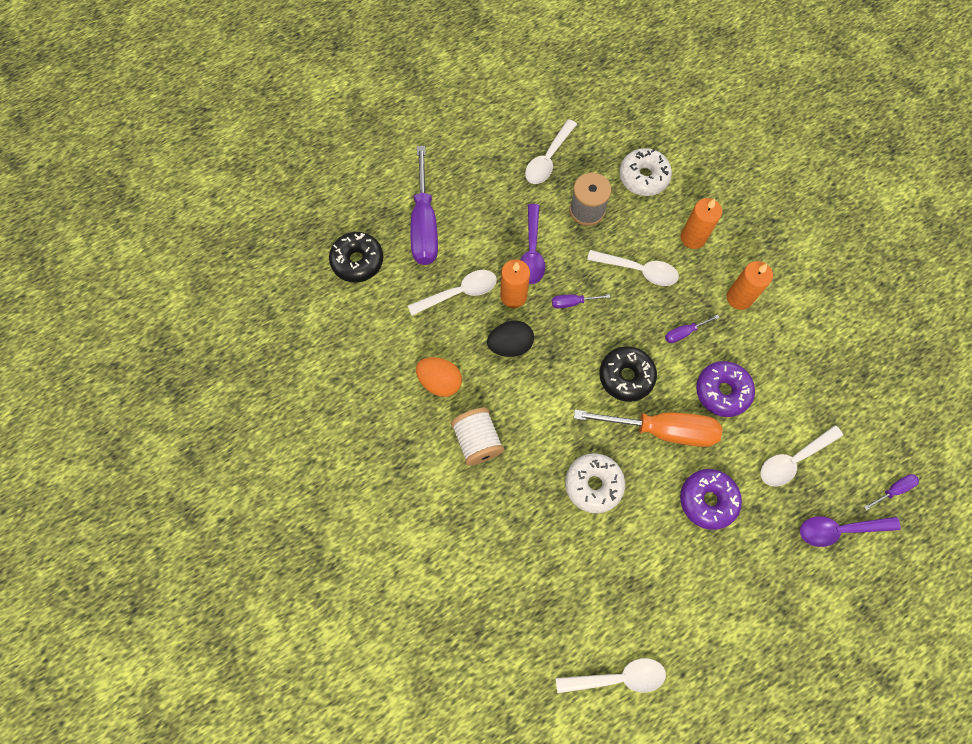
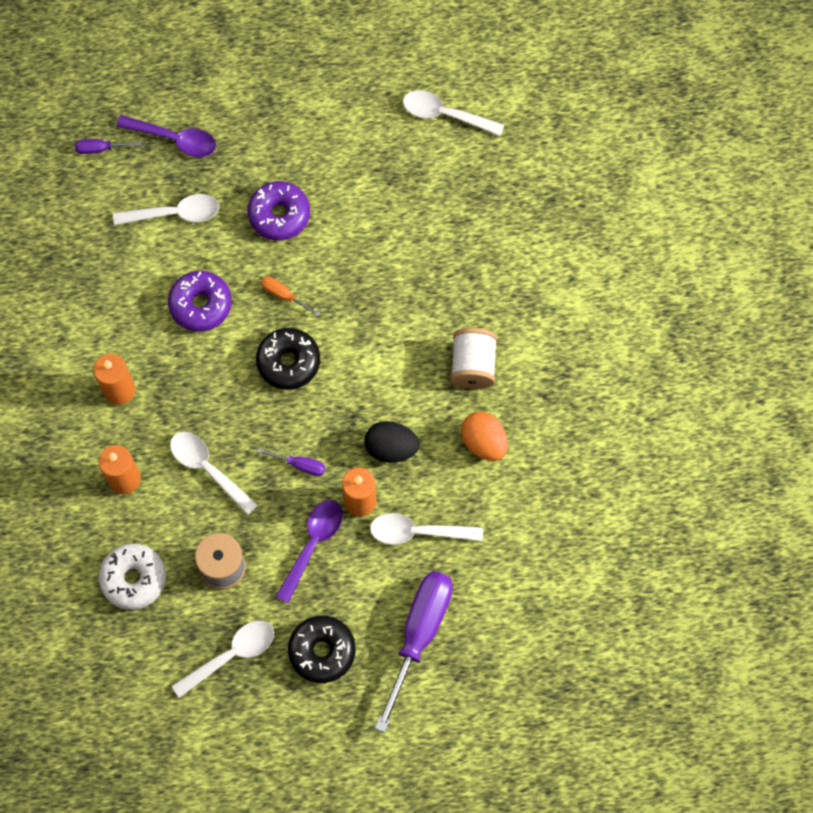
camera: 155 degrees left, 0 degrees up
black donut [329,232,383,282] -> black donut moved to [288,615,356,683]
white donut [565,453,625,514] -> none
orange screwdriver [574,410,722,447] -> orange screwdriver [261,276,320,316], size x0.43
purple screwdriver [665,315,720,343] -> none

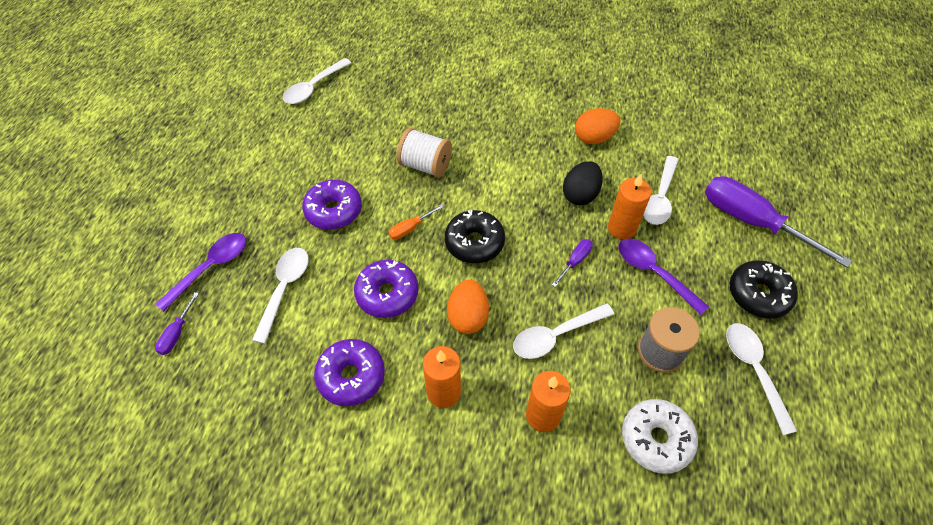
camera: 70 degrees left, 15 degrees down
white spool [451,328,497,389] -> white spool moved to [397,128,452,177]
none -> purple donut [314,339,385,406]
none -> orange egg [447,279,489,334]

